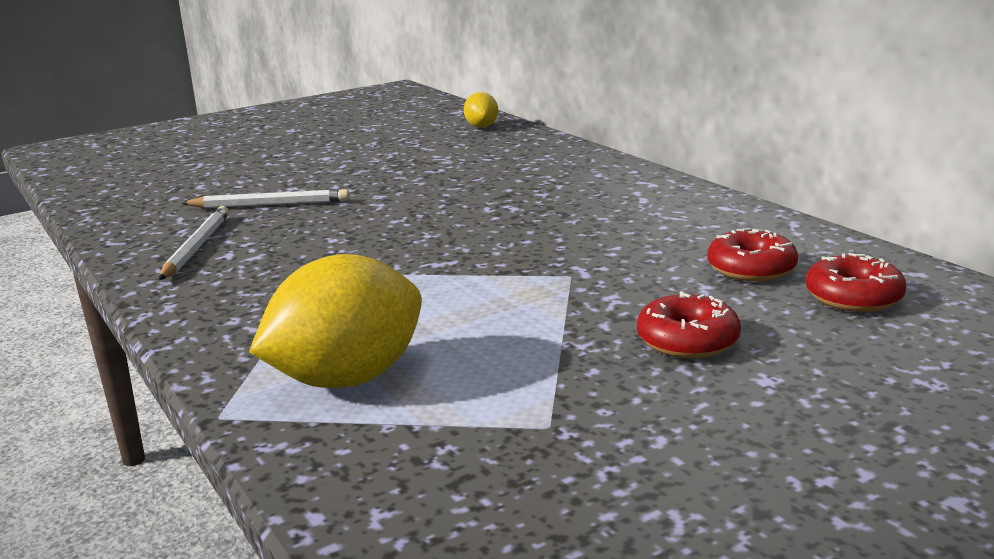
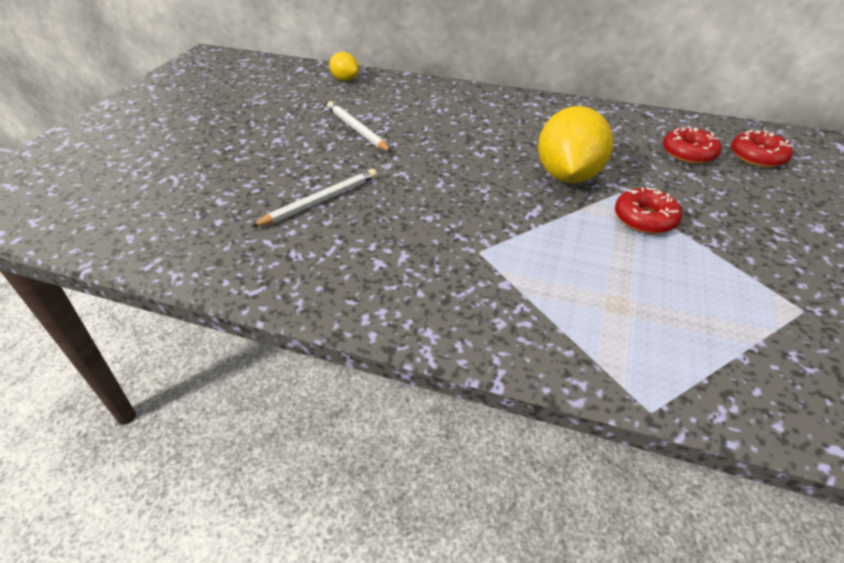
camera: 40 degrees left, 20 degrees up
white pencil [159,206,229,280] -> white pencil moved to [327,101,391,152]
yellow lemon [249,254,422,388] -> yellow lemon moved to [538,106,613,183]
red donut [637,291,741,358] -> red donut moved to [615,187,682,234]

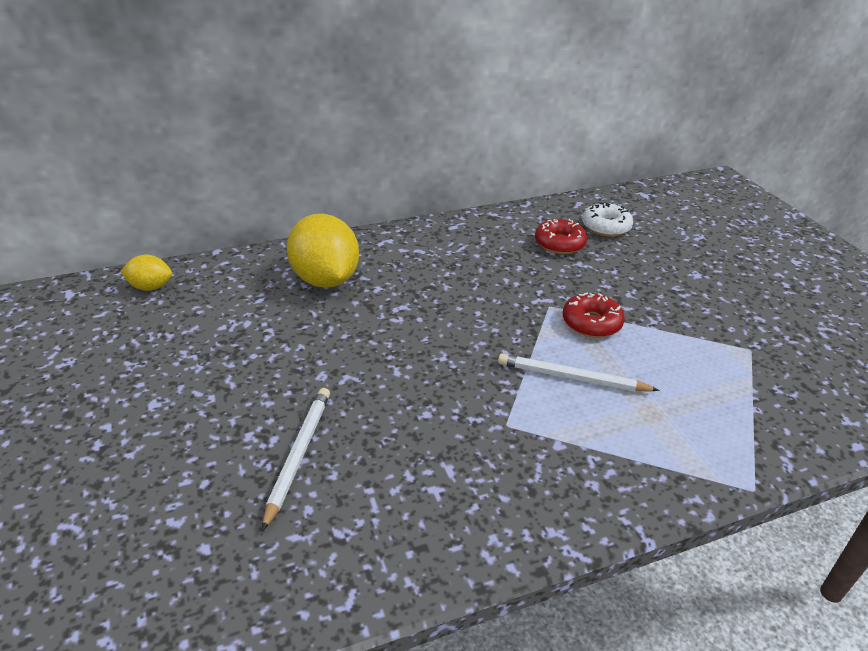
camera: 40 degrees left, 5 degrees down
white pencil [327,101,391,152] -> white pencil moved to [498,353,660,391]
yellow lemon [538,106,613,183] -> yellow lemon moved to [287,214,359,288]
red donut [731,130,793,168] -> white donut [582,203,633,237]

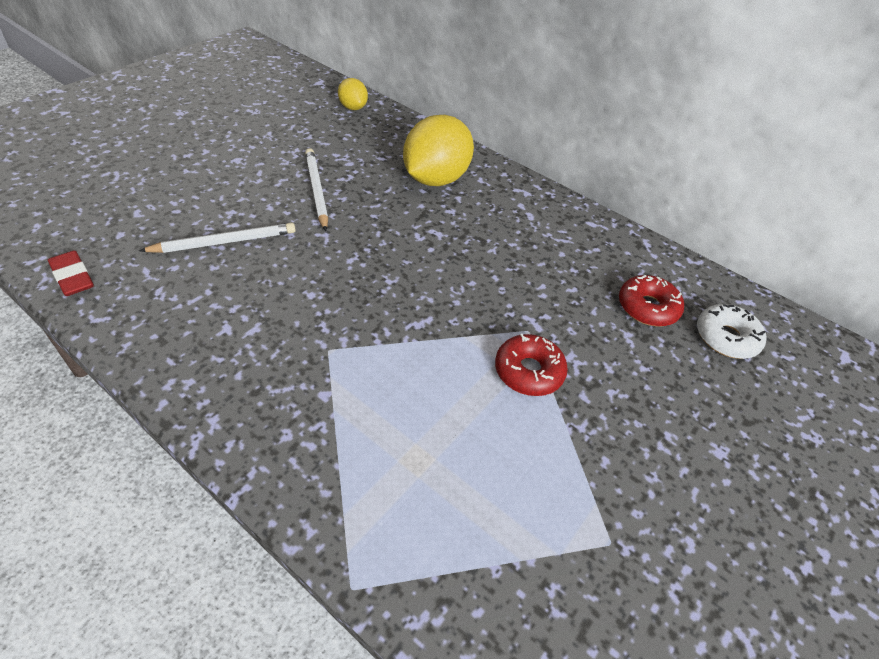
camera: 55 degrees right, 10 degrees up
white pencil [498,353,660,391] -> white pencil moved to [305,148,328,231]
none -> red eraser [48,250,94,296]

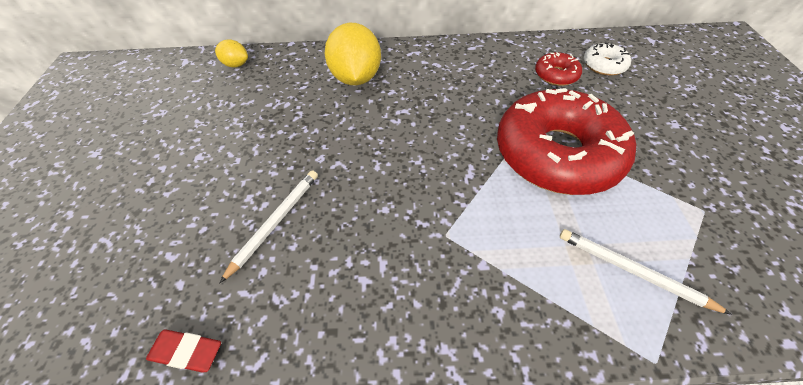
camera: 35 degrees left, 5 degrees up
white pencil [305,148,328,231] -> white pencil moved to [560,229,732,315]
red donut [495,334,568,396] -> red donut [497,88,636,195], size x2.36

